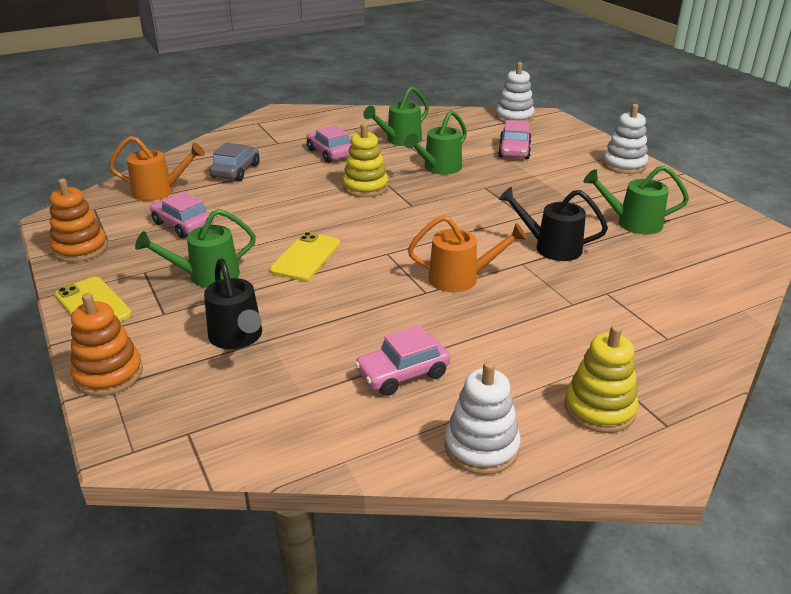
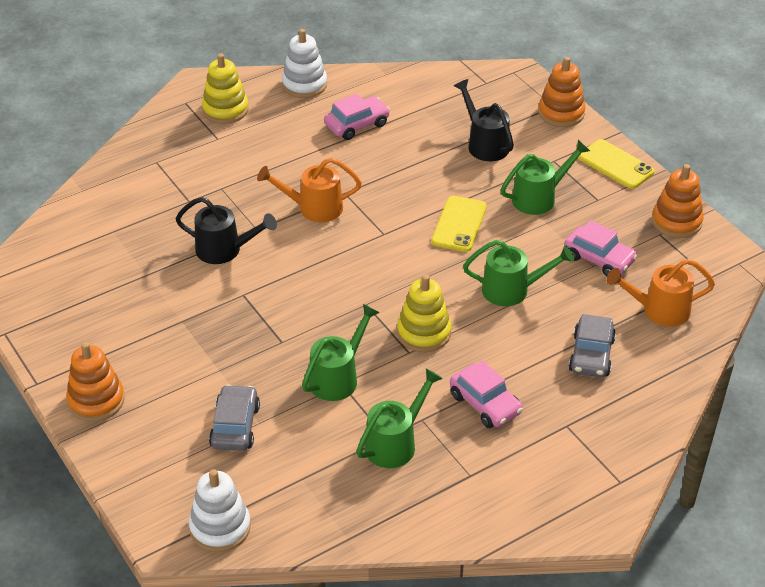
camera: 175 degrees right, 10 degrees up
pink car [498,120,531,159] -> grey car [209,385,260,451]
green watering can [584,165,689,234] -> green watering can moved to [463,240,574,306]
white stacking toy [602,104,648,174] -> orange stacking toy [66,342,125,422]

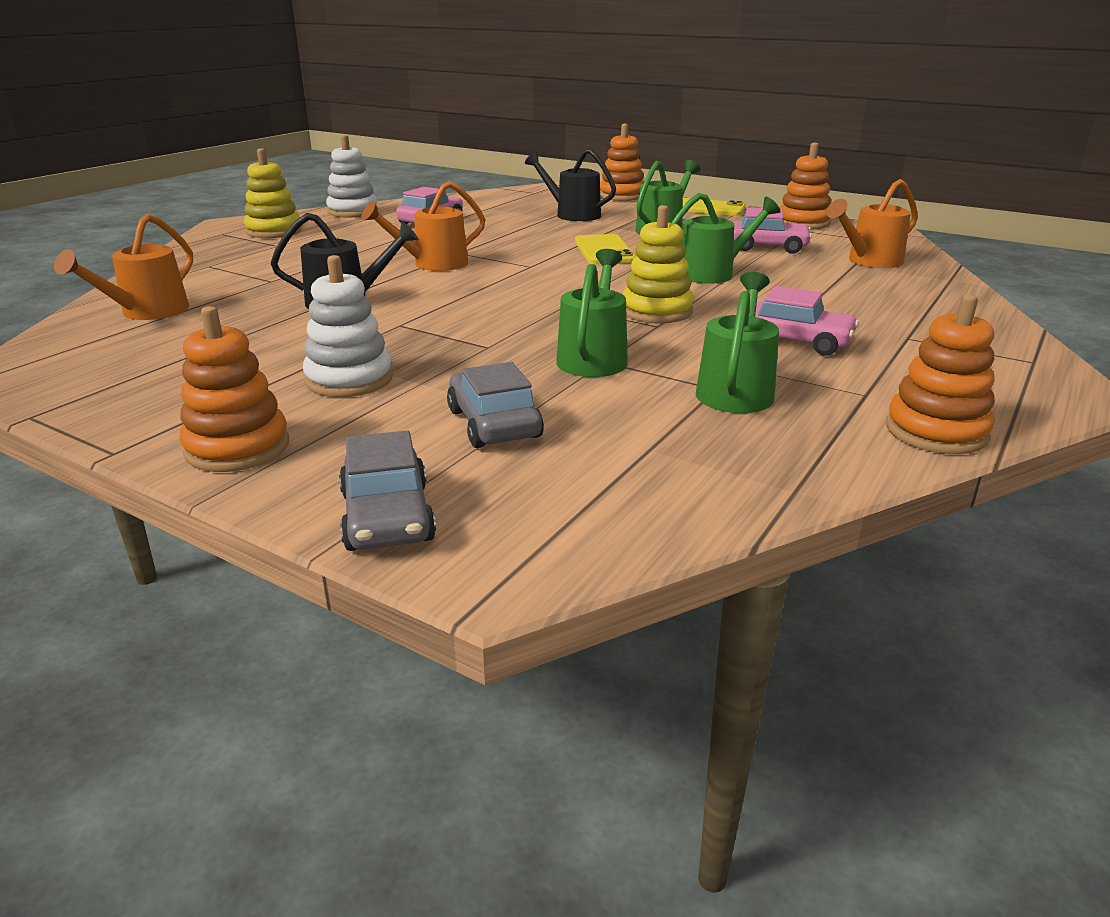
camera: 25 degrees left, 15 degrees down
white stacking toy [189,469,251,552] -> white stacking toy moved to [303,255,393,397]
grey car [569,314,616,377] -> grey car moved to [339,431,436,551]
none -> orange watering can [54,214,193,320]
none -> orange stacking toy [886,294,995,454]

